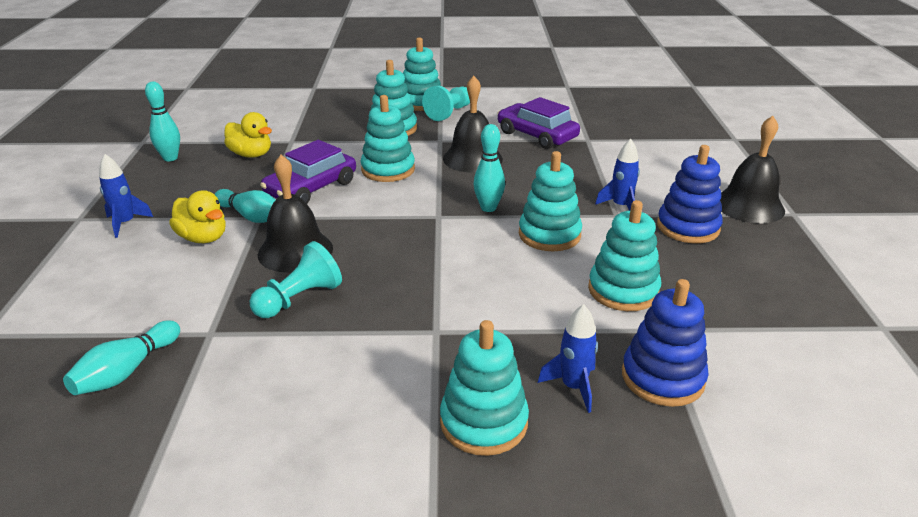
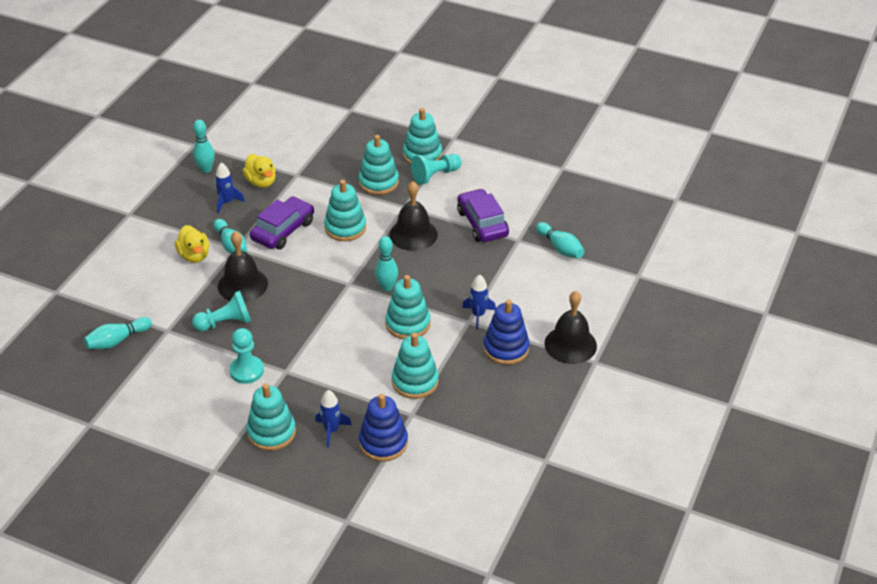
camera: 25 degrees right, 10 degrees up
blue rocket [99,154,153,238] -> blue rocket moved to [215,162,245,213]
purple car [260,140,356,204] -> purple car turned 150 degrees clockwise [250,196,314,250]
none -> turquoise pawn [229,328,264,384]
none -> turquoise bowling pin [536,222,585,258]

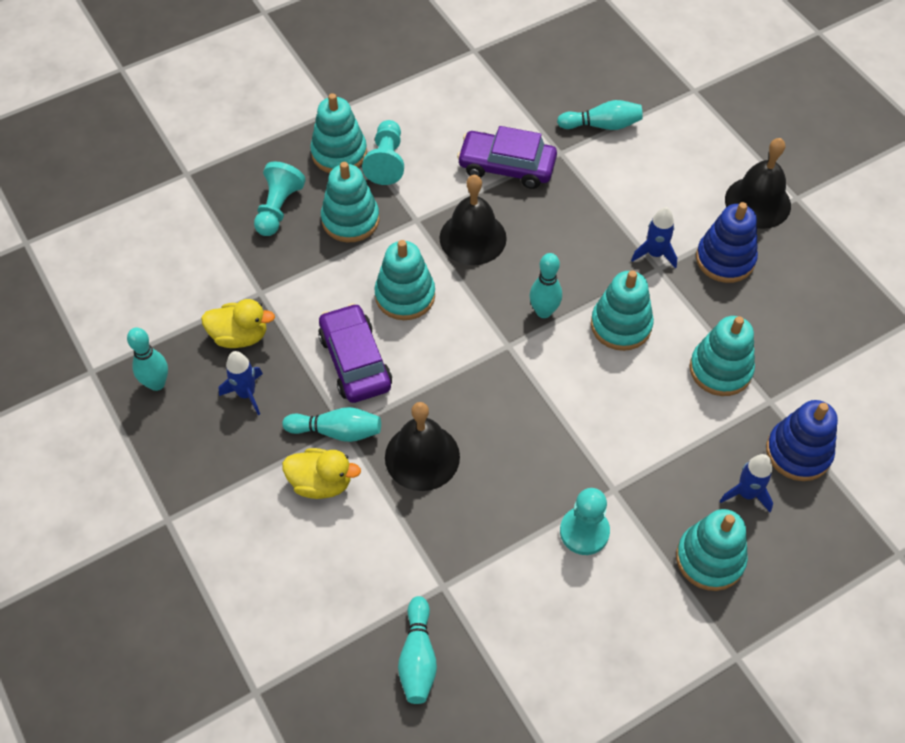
camera: 55 degrees left, 15 degrees up
turquoise pawn [192,291,251,332] -> turquoise pawn moved to [254,161,306,236]

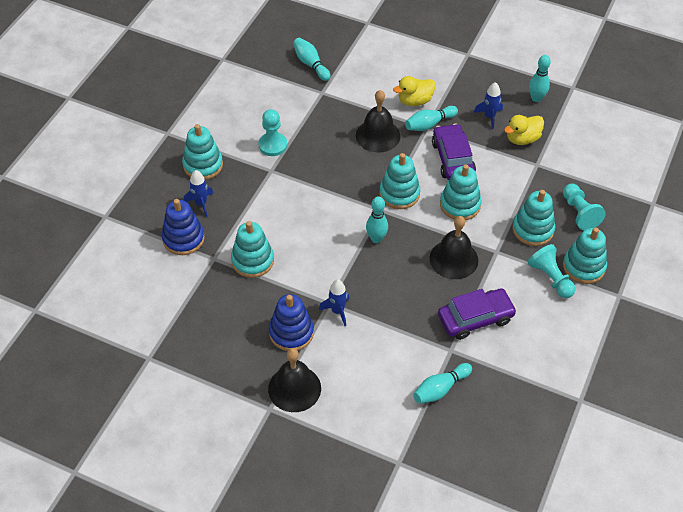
camera: 145 degrees right, 5 degrees down
purple car [318,303,392,403] -> purple car turned 135 degrees counterclockwise [432,124,476,180]
turquoise stacking toy [591,270,654,351] -> turquoise stacking toy moved to [379,153,420,209]

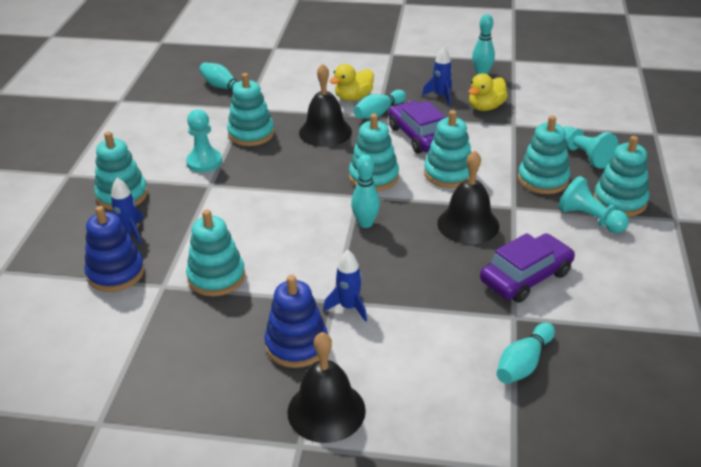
camera: 15 degrees left, 15 degrees down
none -> turquoise stacking toy [227,73,274,146]

